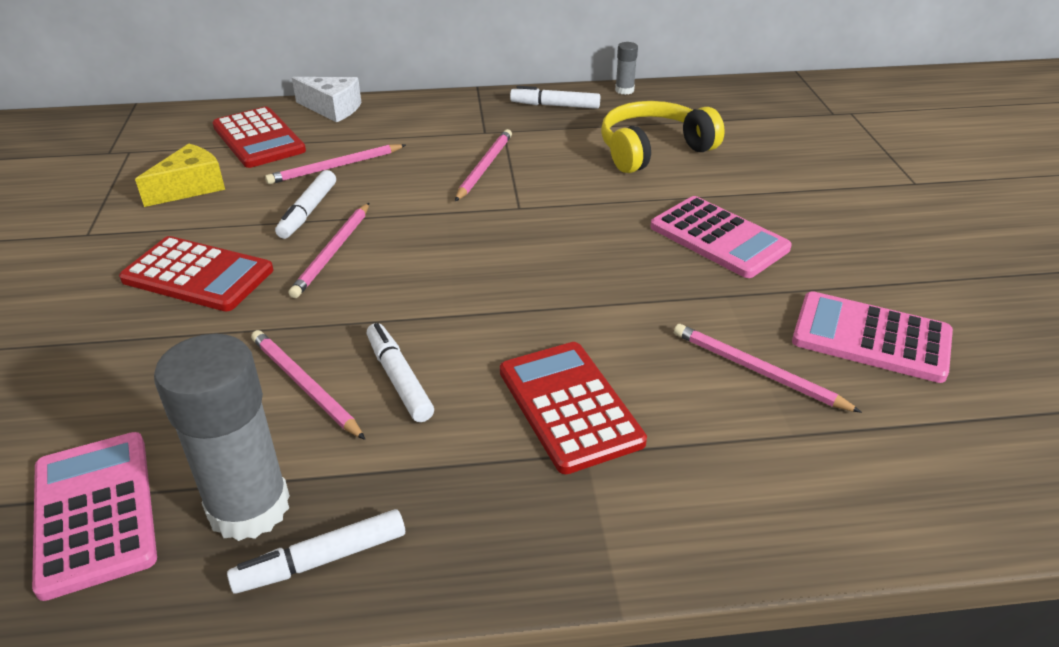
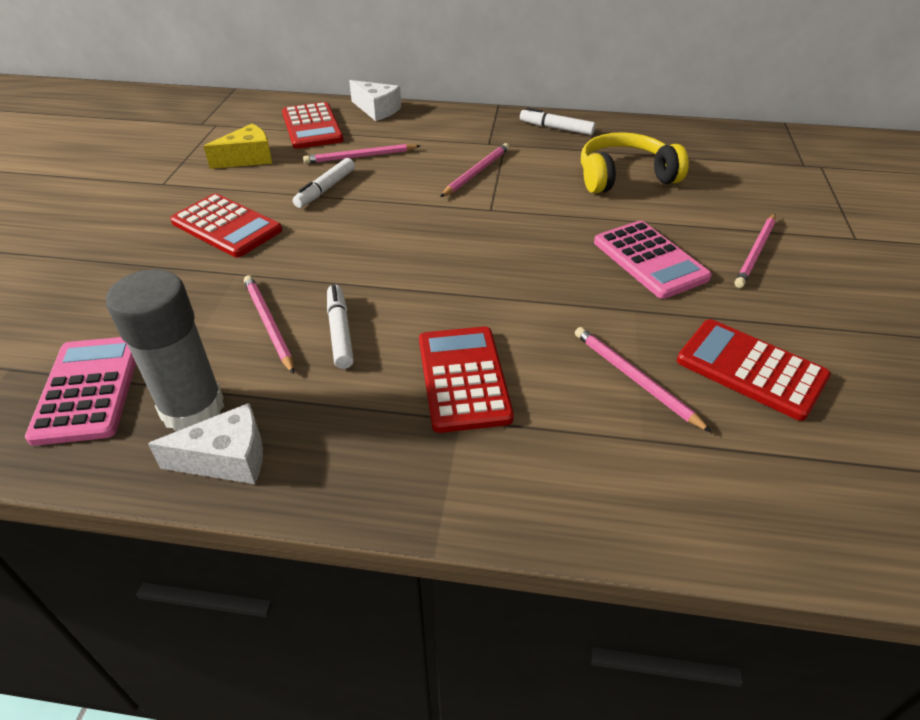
camera: 15 degrees right, 5 degrees up
white marker [227,509,405,594] -> white cheese [148,403,263,484]
pink pencil [289,203,369,298] -> pink pencil moved to [734,214,776,288]
grey glue stick [615,42,638,95] -> none
pink calculator [792,291,953,383] -> red calculator [677,319,831,421]

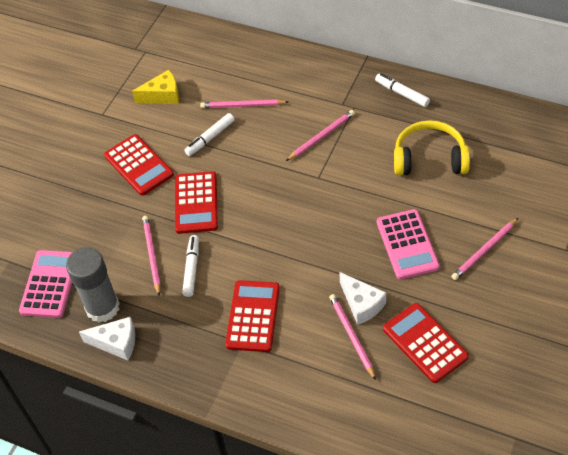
camera: 20 degrees right, 10 degrees up
red calculator [282,102,344,149] -> red calculator moved to [175,171,218,234]
white cheese [349,80,401,121] -> white cheese moved to [339,272,386,325]

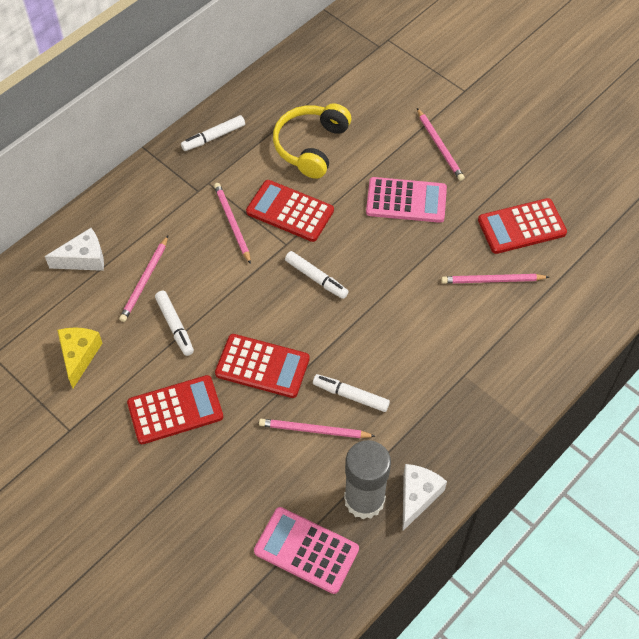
camera: 75 degrees left, 5 degrees up
red calculator [225,280,280,352] -> red calculator moved to [246,180,334,242]
white cheese [339,272,386,325] -> white cheese moved to [45,228,104,271]
none -> white marker [285,251,349,299]

